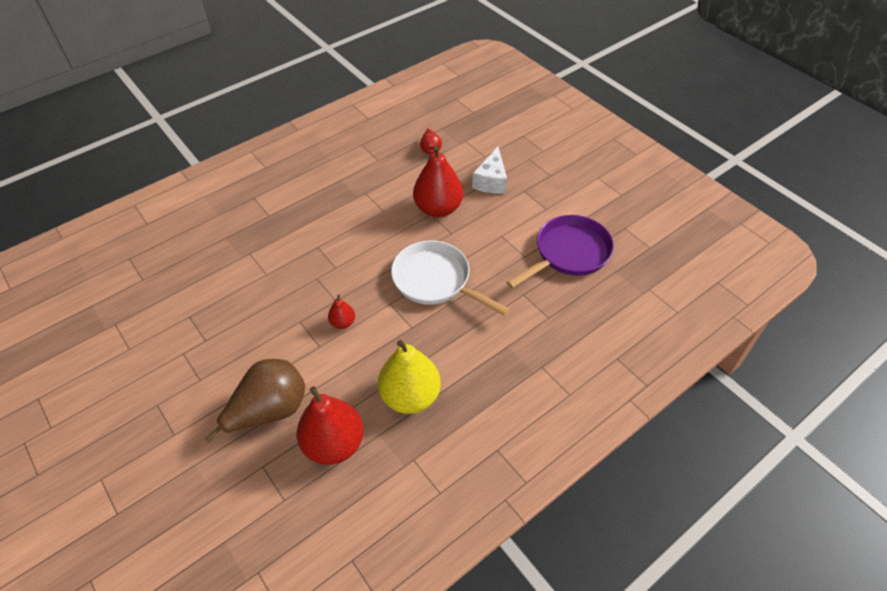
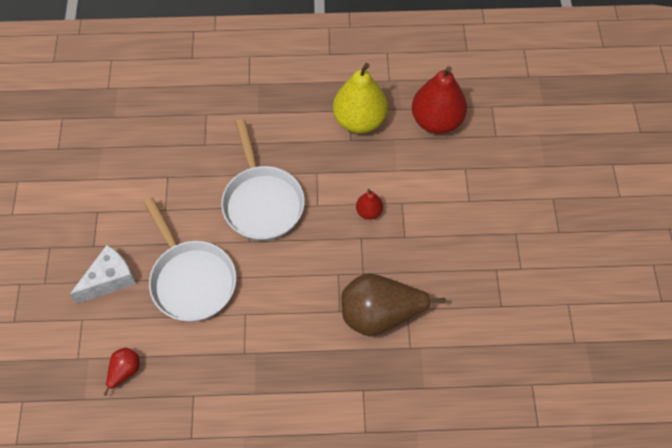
camera: 145 degrees left, 10 degrees up
brown pear [205,359,305,443] -> brown pear moved to [341,274,446,336]
red pear [413,145,463,218] -> white pan [143,197,237,322]
purple pan [506,215,614,288] -> none

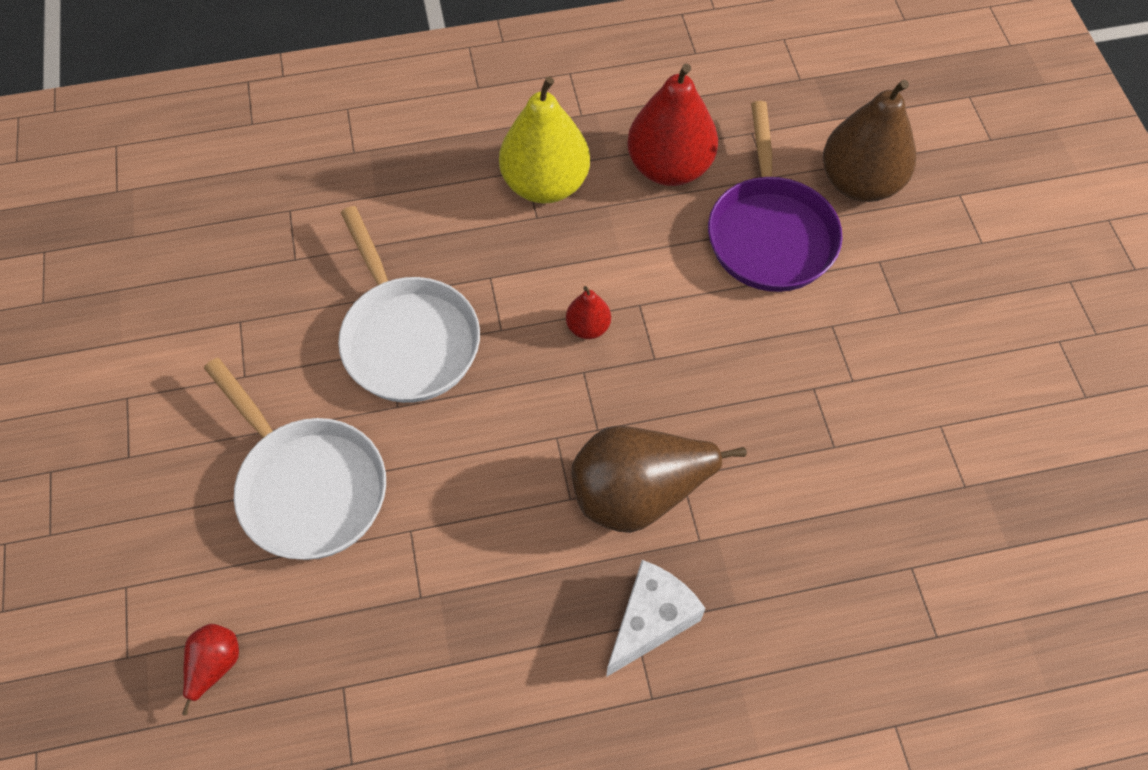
camera: 10 degrees left, 0 degrees up
white cheese [70,245,136,304] -> white cheese moved to [606,560,706,677]
none -> purple pan [708,101,843,292]
none -> brown pear [823,80,916,202]

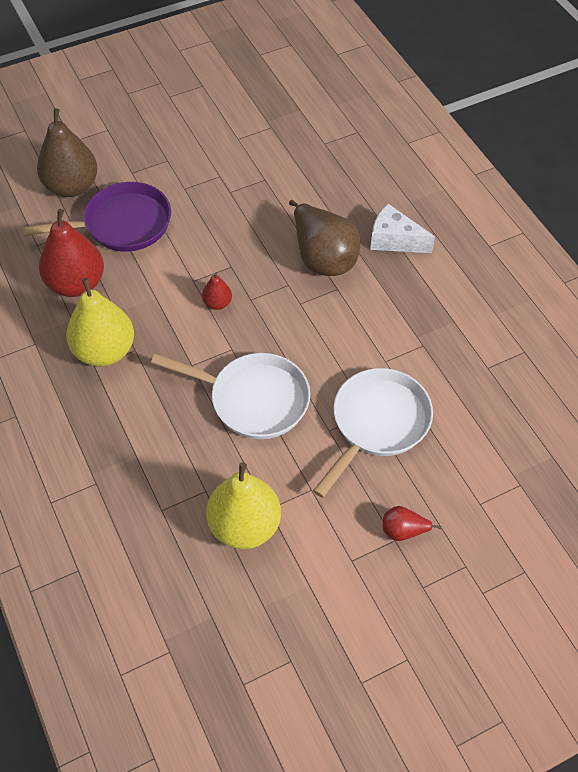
camera: 105 degrees left, 5 degrees down
red pear [182,624,239,715] -> red pear moved to [383,506,441,541]
white pan [338,206,480,403] -> white pan turned 60 degrees clockwise [151,353,310,439]
none -> yellow pear [206,462,281,549]

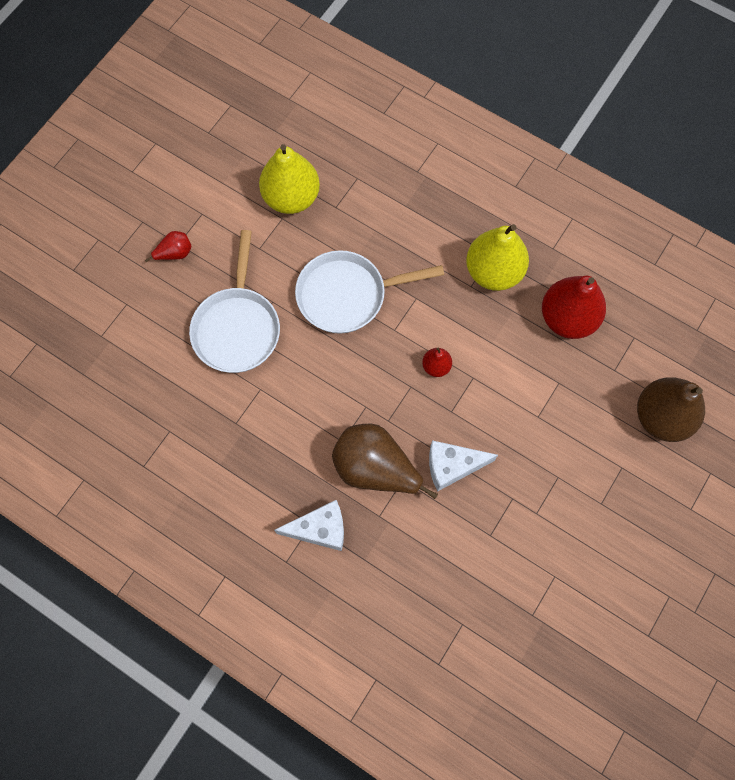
camera: 150 degrees right, 15 degrees up
purple pan [23,182,171,252] -> none
none -> white cheese [429,440,498,491]

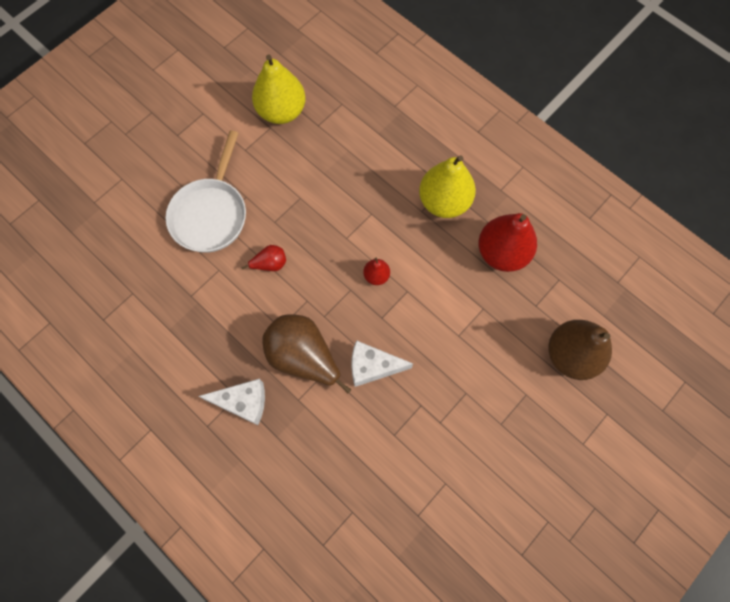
camera: 10 degrees right, 0 degrees up
red pear [145,231,192,262] -> red pear moved to [242,245,286,271]
white pan [295,250,444,334] -> none

